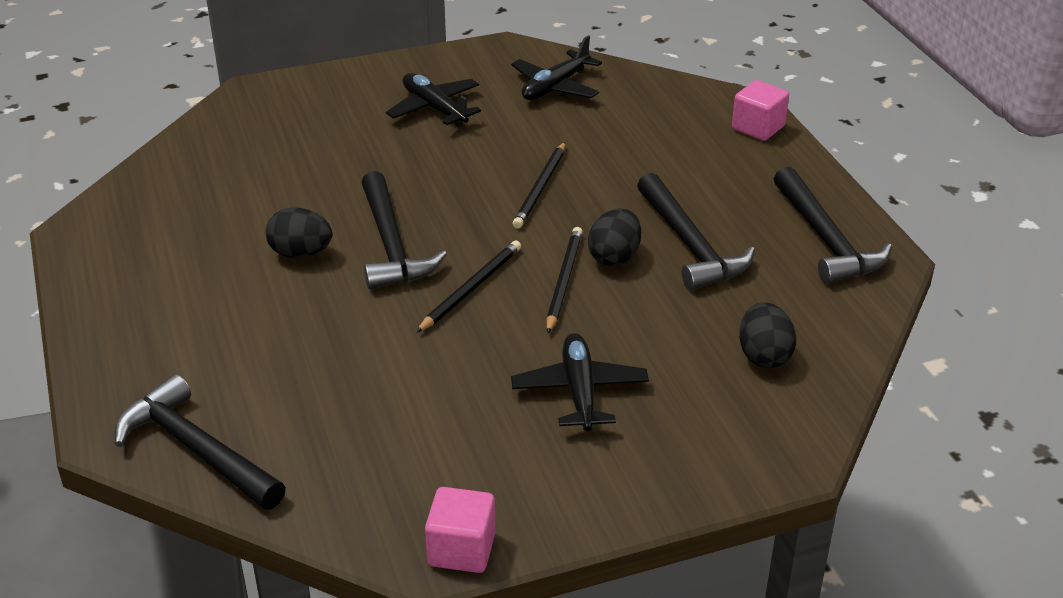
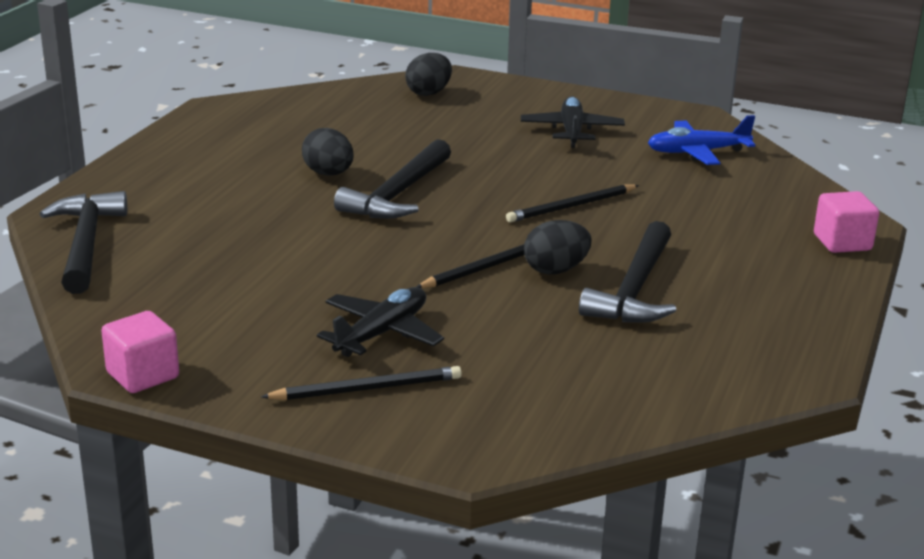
camera: 40 degrees right, 10 degrees down
black pencil [416,240,521,333] -> black pencil moved to [261,366,462,400]
black plane [511,35,602,100] -> blue plane [648,115,755,165]
black egg [739,302,796,368] -> black egg moved to [405,53,452,96]
black hammer [774,167,892,284] -> none

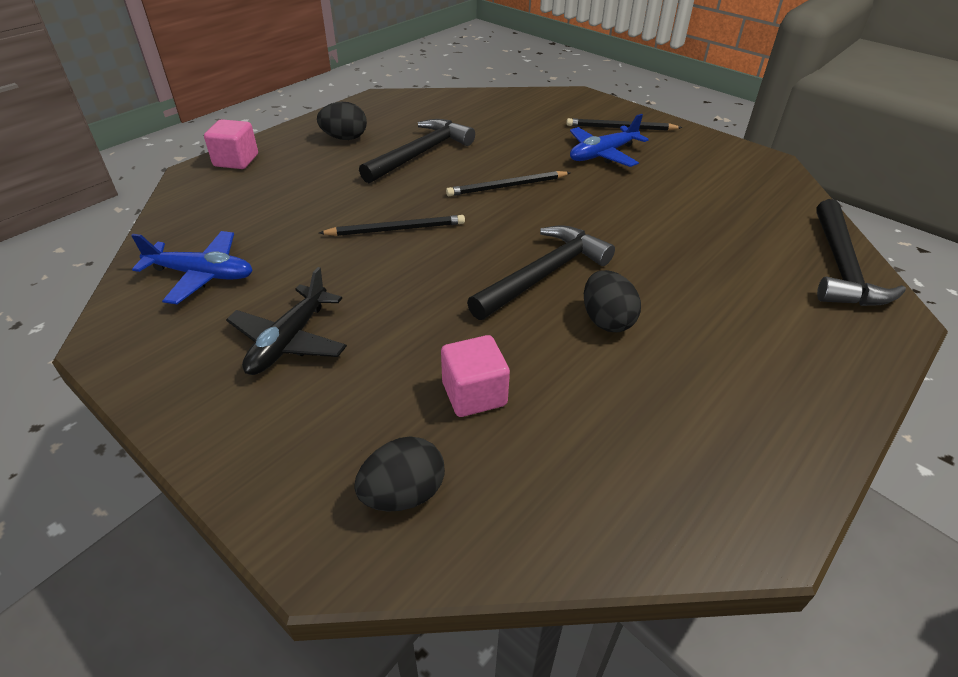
camera: 160 degrees left, 15 degrees up
pink cube [101,311,179,393] -> pink cube moved to [441,335,510,417]
black plane [317,287,444,357] -> blue plane [570,114,649,167]
black egg [524,220,591,274] -> black egg moved to [317,102,367,140]

